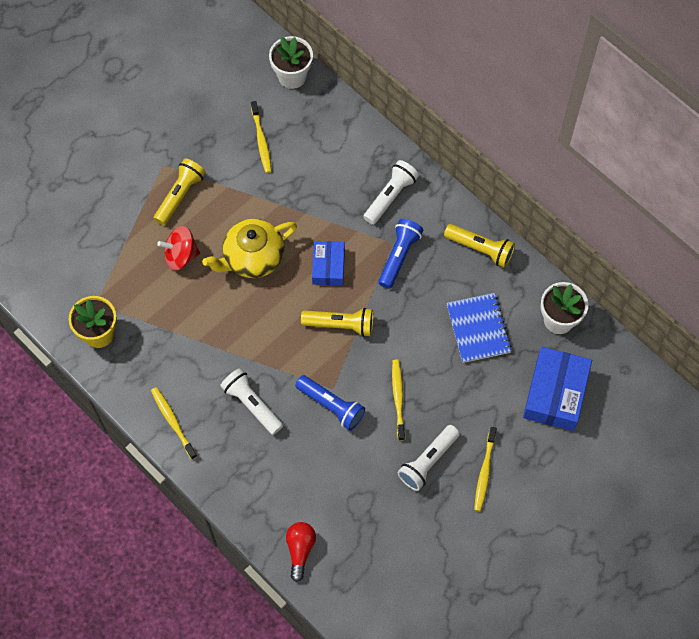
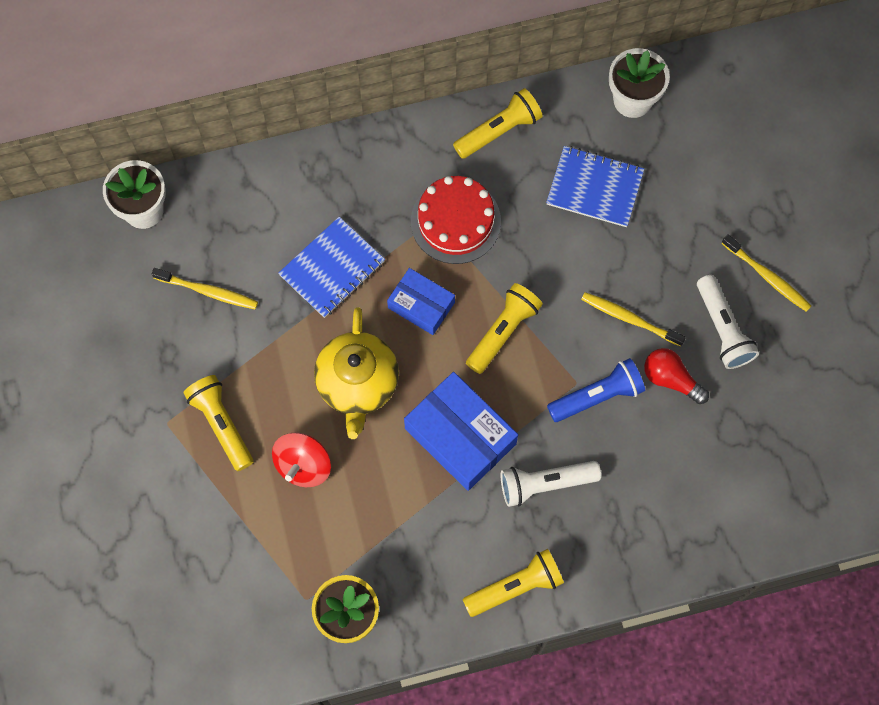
camera: 60 degrees left, 5 degrees up
yellow toothbrush [151,387,197,460] -> yellow flashlight [463,549,564,617]
red light bulb [286,522,316,582] -> red light bulb moved to [644,348,709,404]
white flashlight [363,160,419,225] -> none
blue flashlight [378,219,423,289] -> red cake [411,176,501,264]
blue box [523,347,592,431] -> blue box moved to [404,372,518,491]
none -> blue notebook [278,217,385,318]

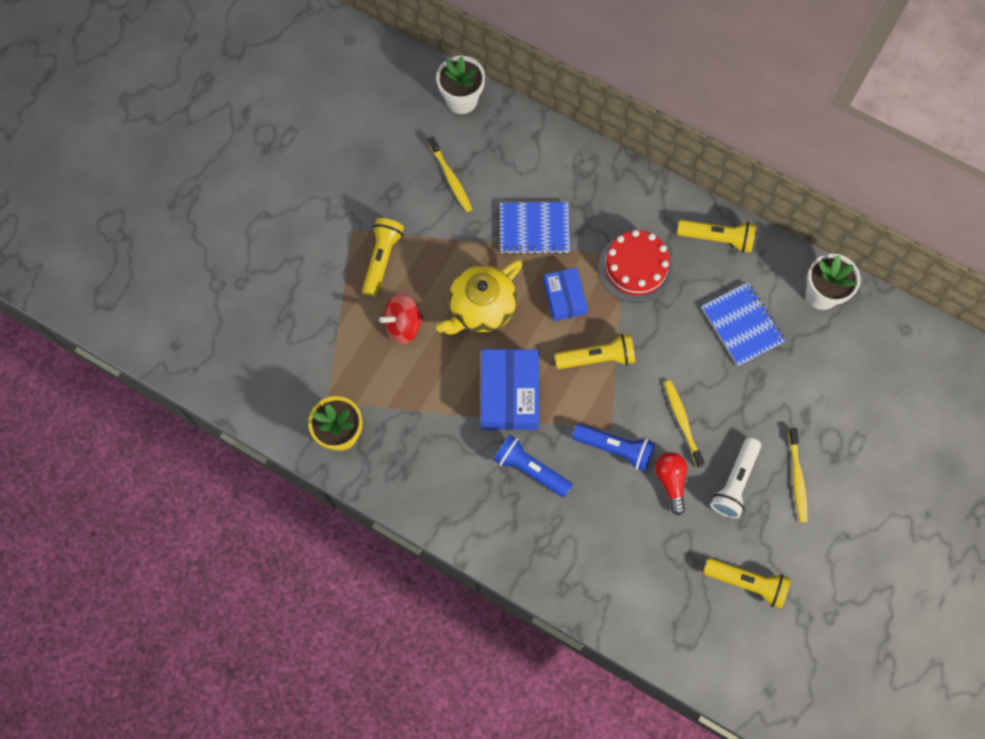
camera: 45 degrees right, 0 degrees up
yellow flashlight [463,549,564,617] -> yellow flashlight moved to [703,558,791,609]
white flashlight [501,461,601,507] -> blue flashlight [493,435,573,497]

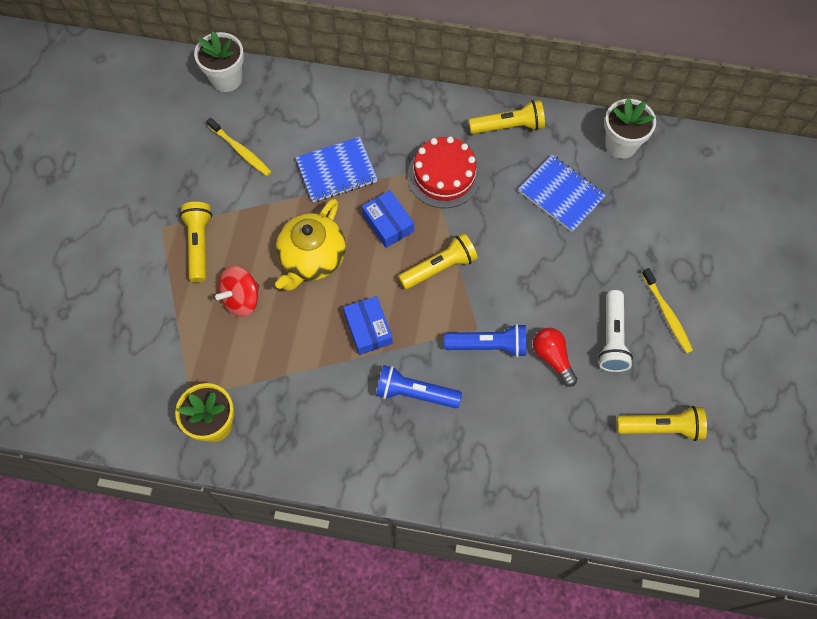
camera: 20 degrees left, 5 degrees down
blue box [481,349,539,430] -> blue box [343,296,393,355], size x0.61
yellow toothbrush [664,380,705,468] -> none

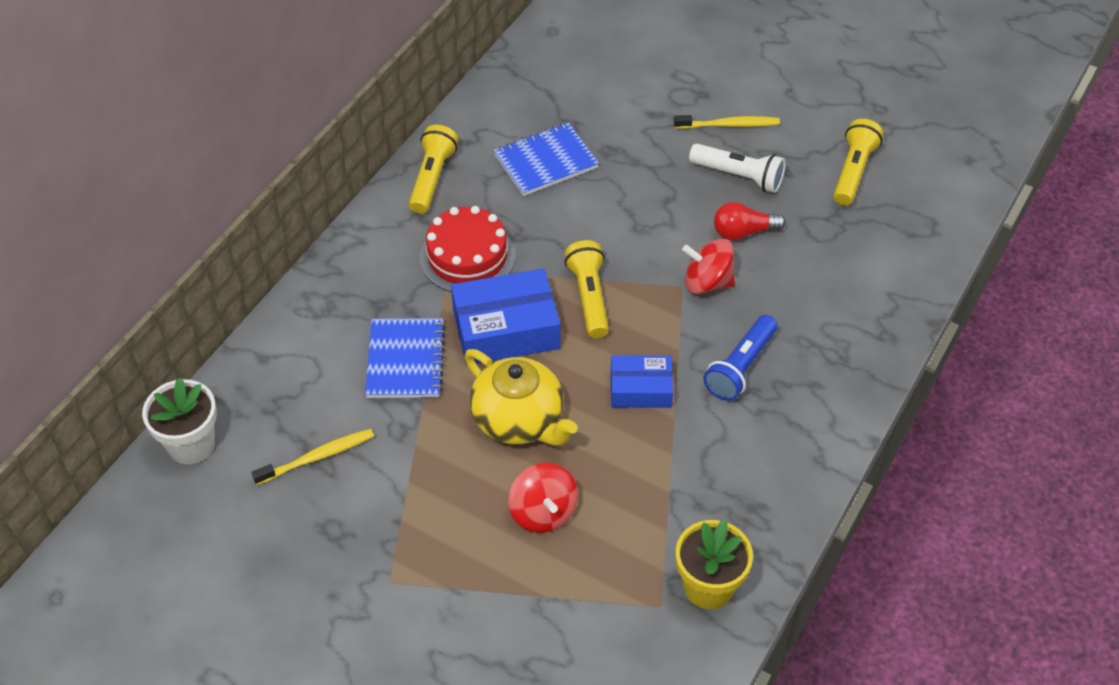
camera: 70 degrees left, 15 degrees down
yellow flashlight [180,202,212,282] -> none
blue box [362,190,414,248] -> blue box [451,268,560,366], size x1.63
blue flashlight [444,324,526,357] -> red spinning top [682,239,735,294]
white flower pot [604,98,656,159] -> none

